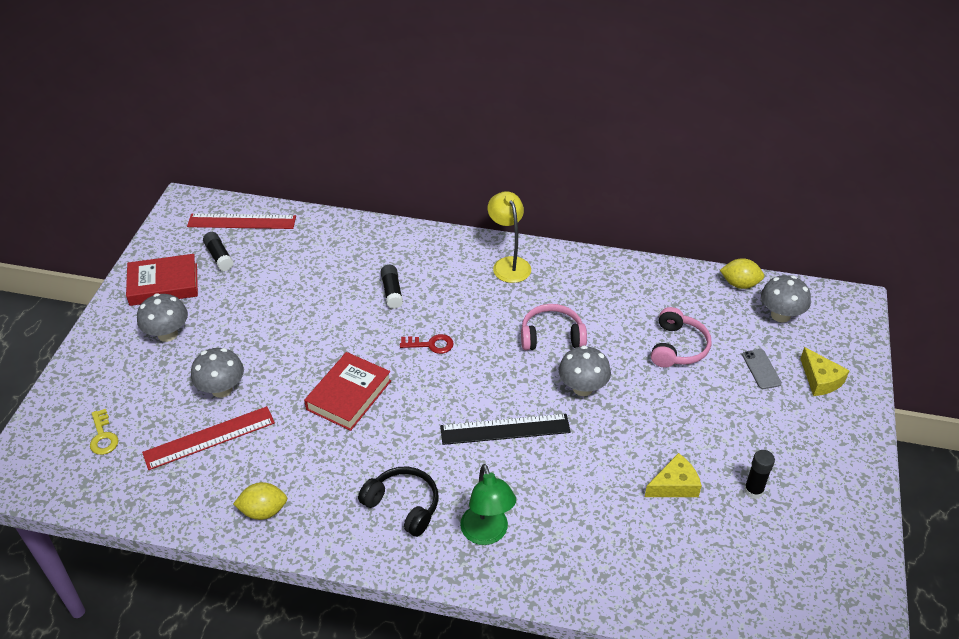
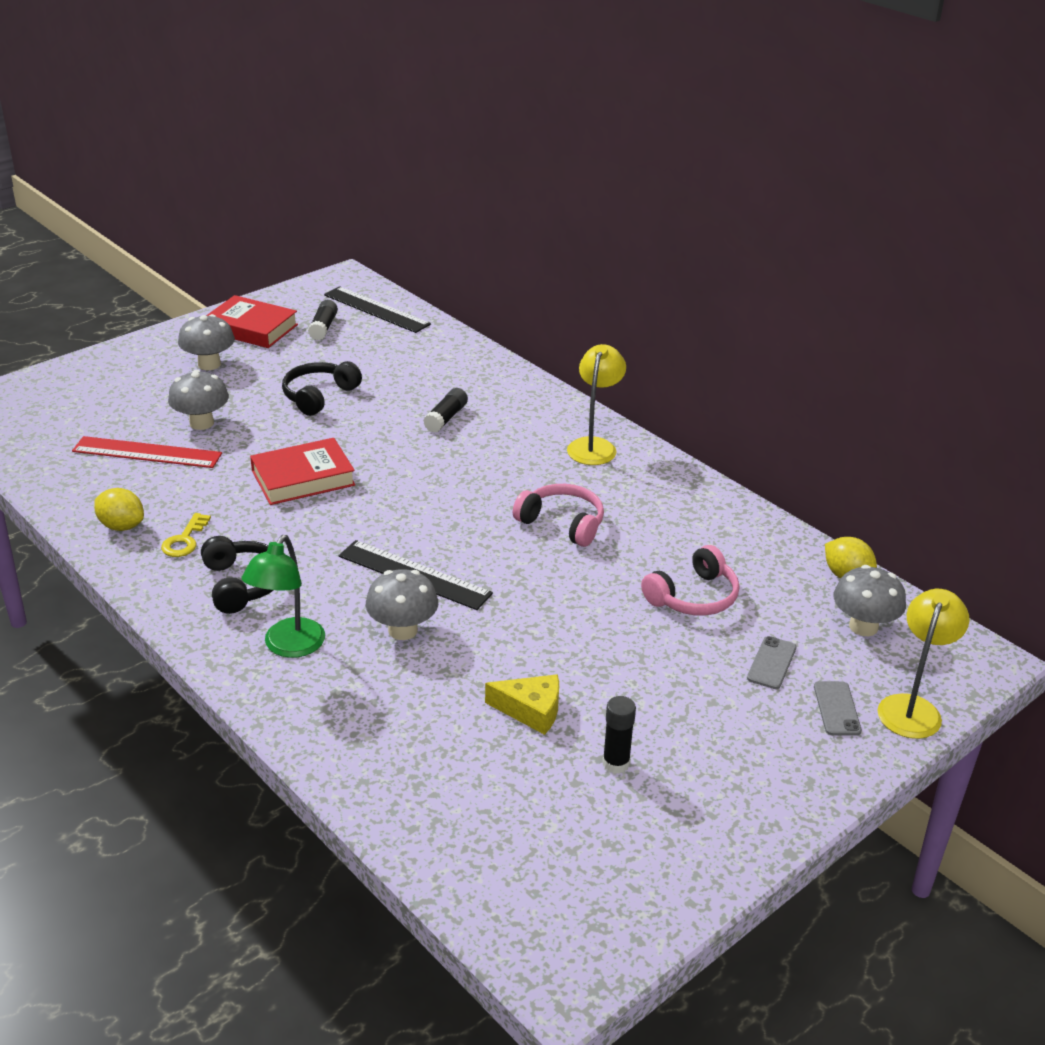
camera: 35 degrees right, 10 degrees down
yellow key [90,409,119,455] -> yellow key moved to [161,513,211,557]
red ruler [187,213,296,229] -> black ruler [324,286,431,333]
red key [400,334,454,354] -> none
grey mushroom [559,345,611,396] -> grey mushroom moved to [366,569,438,640]
yellow cheese [800,347,850,396] -> grey phone [814,681,862,736]
none -> black headphones [282,361,362,416]
none -> yellow lamp [877,589,970,739]

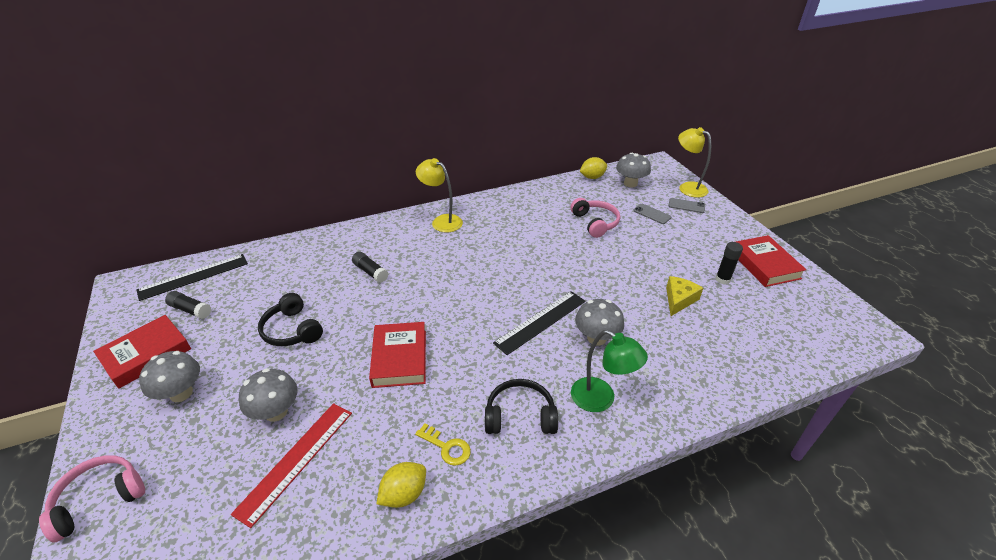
camera: 70 degrees left, 5 degrees up
pink headphones [513,484,604,547] -> pink headphones moved to [39,455,145,543]
none -> red book [736,235,807,287]

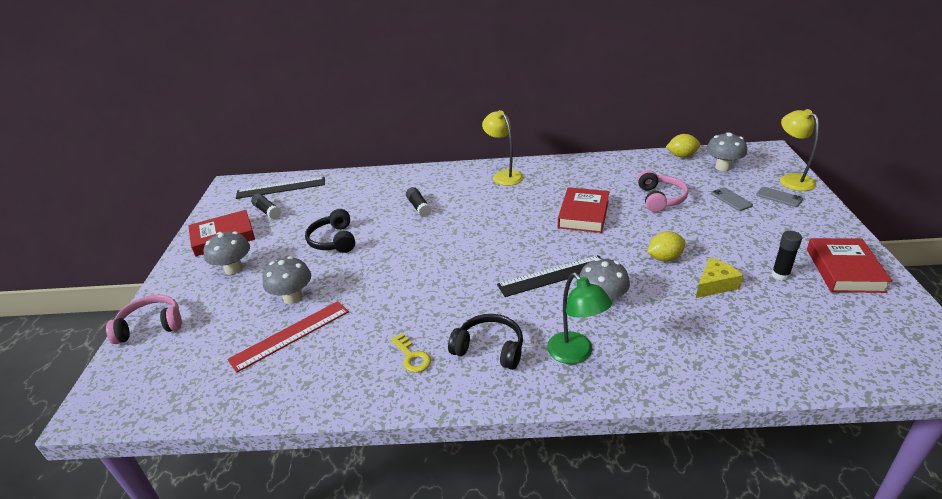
camera: 25 degrees right, 5 degrees down
red book [369,322,426,388] -> red book moved to [558,187,609,233]
yellow lemon [377,462,426,508] -> yellow lemon moved to [647,231,685,262]

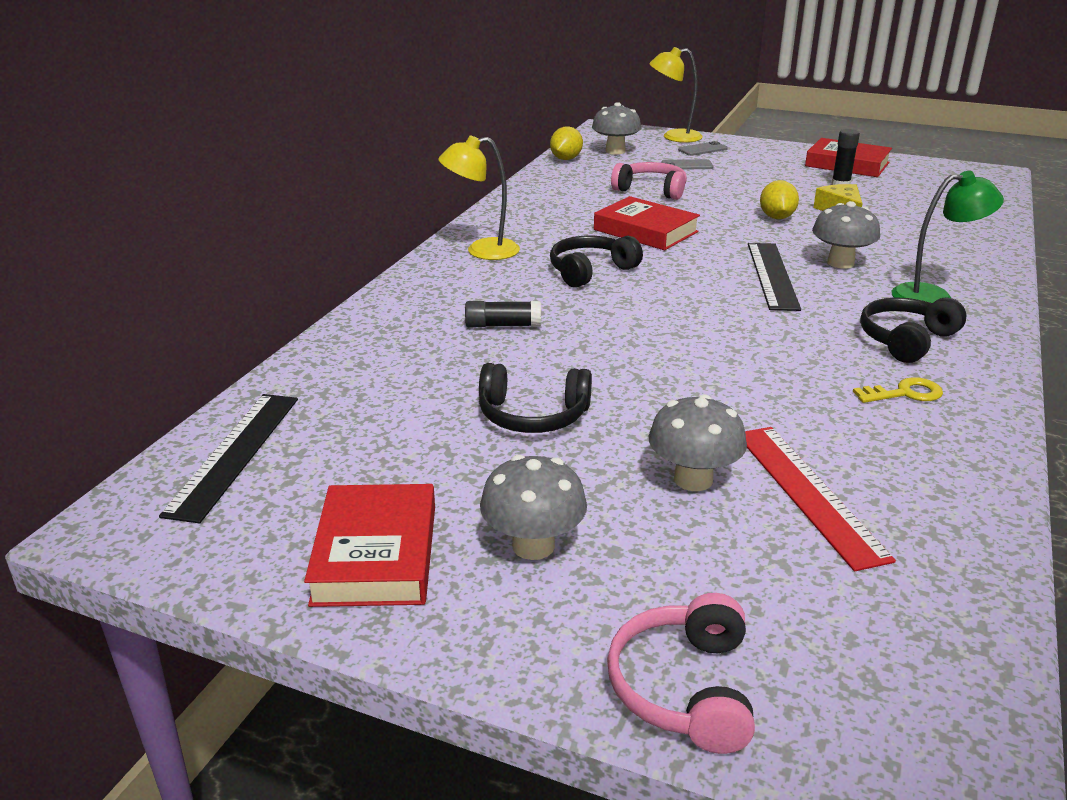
camera: 70 degrees left, 5 degrees down
black glue stick [251,194,281,219] -> none
none -> black headphones [550,236,643,288]

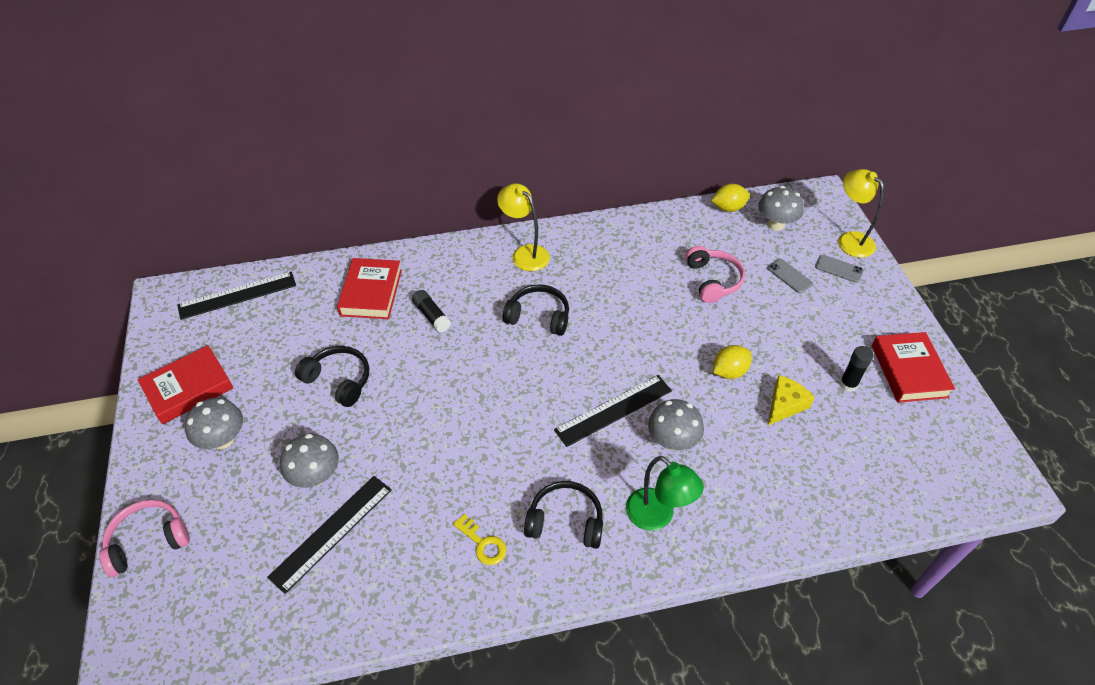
camera: 55 degrees right, 20 degrees up
black headphones [479,363,592,433] -> black headphones turned 150 degrees clockwise [295,346,369,407]
red book [594,196,700,250] -> red book moved to [337,258,402,319]
red ruler [745,427,896,572] -> black ruler [267,476,392,594]

